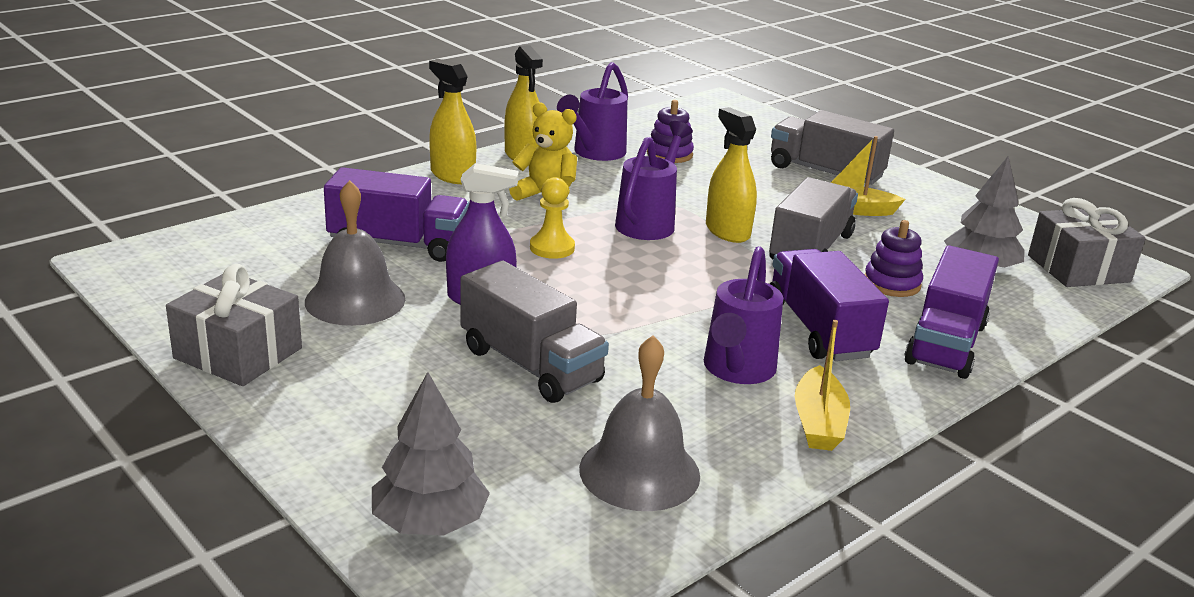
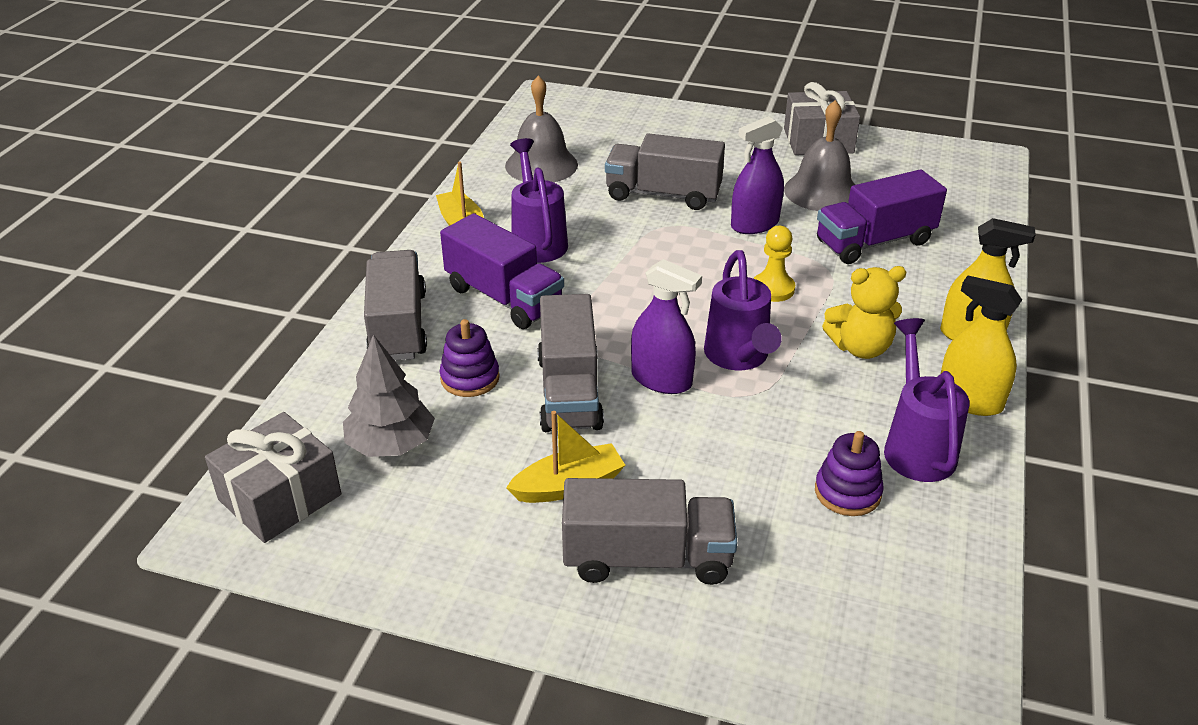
camera: 150 degrees right, 10 degrees up
grey tree [372,372,490,536] -> none
yellow spray bottle [706,107,757,243] -> purple spray bottle [631,259,702,394]
purple truck [904,245,999,379] -> grey truck [364,250,427,360]

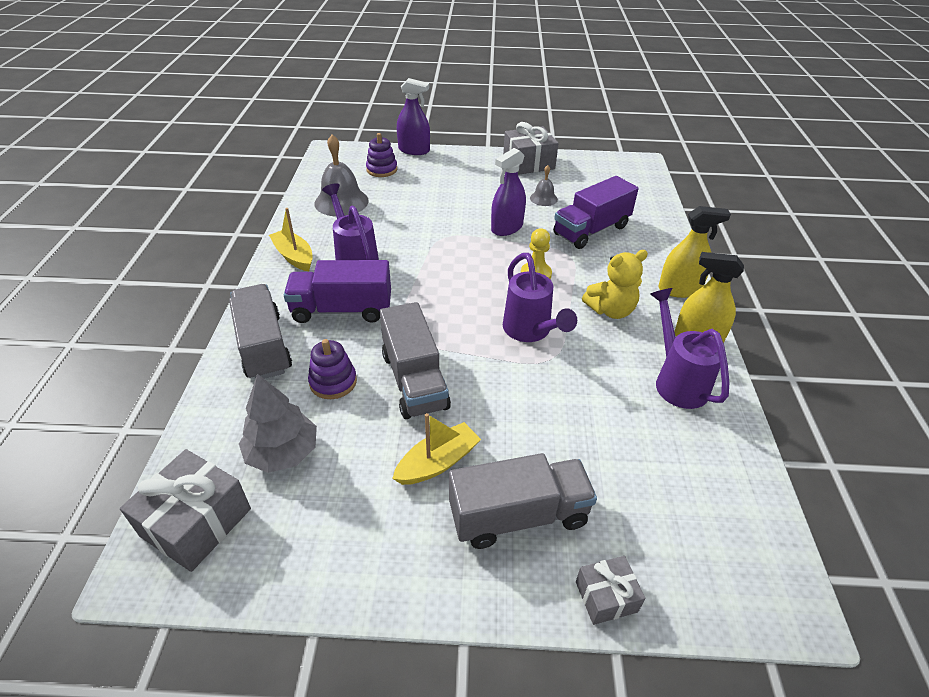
camera: 15 degrees left, 5 degrees up
purple truck [440,213,564,329] -> purple truck turned 150 degrees clockwise [284,260,391,323]
grey truck [605,133,725,210] -> none
purple spray bottle [631,259,702,394] -> purple spray bottle moved to [397,78,430,155]
grey bell [784,100,855,211] -> grey bell [530,165,558,206], size x0.53
purple stacking toy [815,431,884,516] -> purple stacking toy moved to [366,133,397,177]
none -> grey gift [576,556,645,625]

